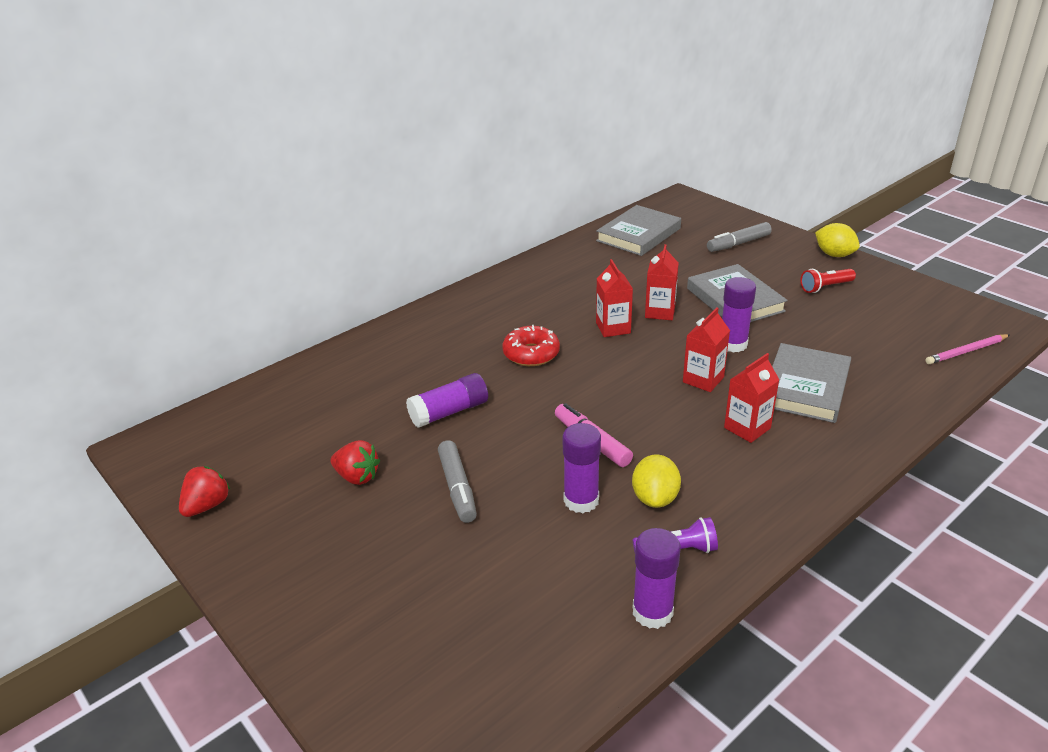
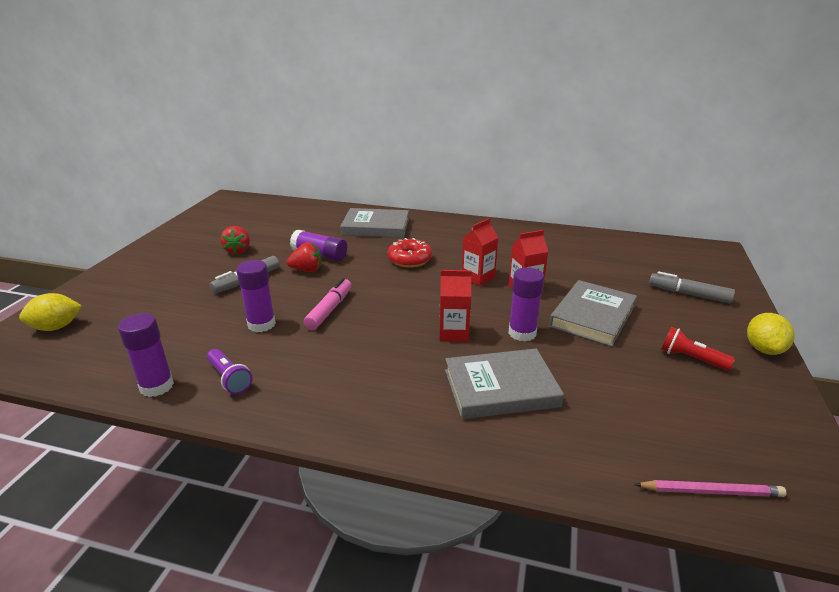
camera: 55 degrees right, 5 degrees down
red strawberry [179,466,230,517] -> red strawberry moved to [287,242,322,272]
grey book [596,205,681,256] -> grey book moved to [341,208,409,238]
yellow lemon [632,454,681,508] -> yellow lemon moved to [19,293,82,331]
red carton [724,353,779,443] -> none
pink pencil [925,334,1009,364] -> pink pencil turned 150 degrees clockwise [634,480,786,497]

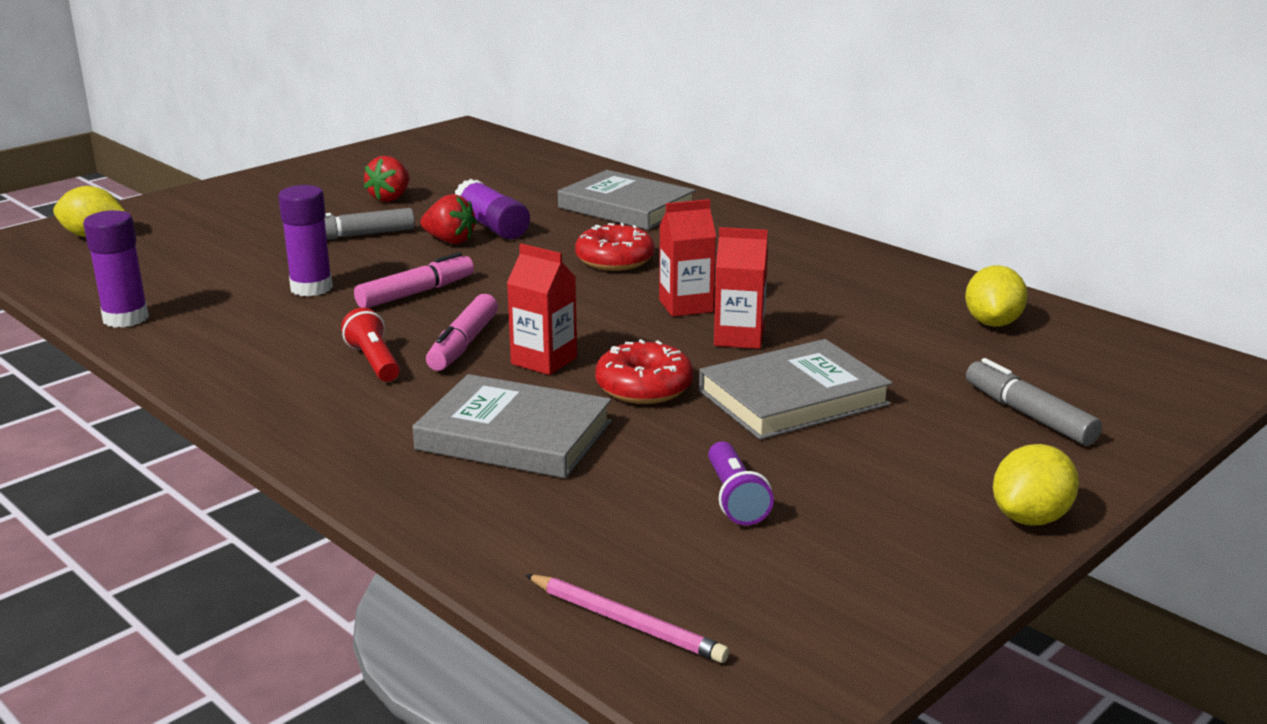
camera: 30 degrees right, 5 degrees down
purple flashlight [207,349,253,394] -> purple flashlight moved to [708,441,774,525]
purple glue stick [508,267,544,342] -> red donut [595,339,693,404]
red flashlight [661,327,735,371] -> red flashlight moved to [341,308,400,382]
none -> pink marker [426,294,498,371]
none -> yellow lemon [965,265,1028,327]

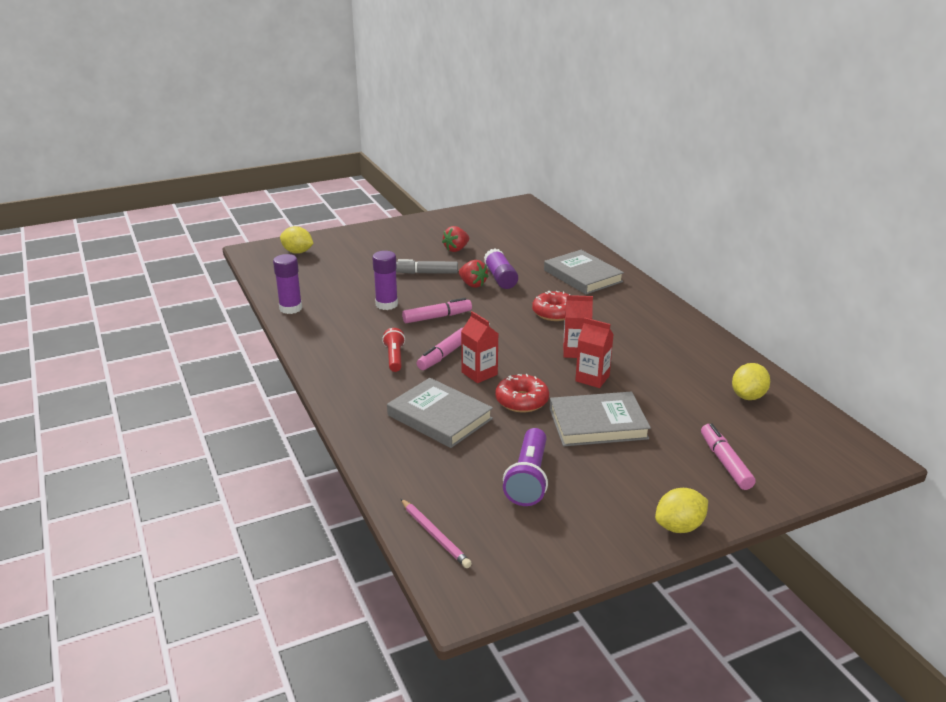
camera: 20 degrees right, 5 degrees up
purple flashlight [708,441,774,525] -> purple flashlight [503,428,548,506], size x1.55
grey marker [966,358,1102,446] -> pink marker [701,423,756,490]

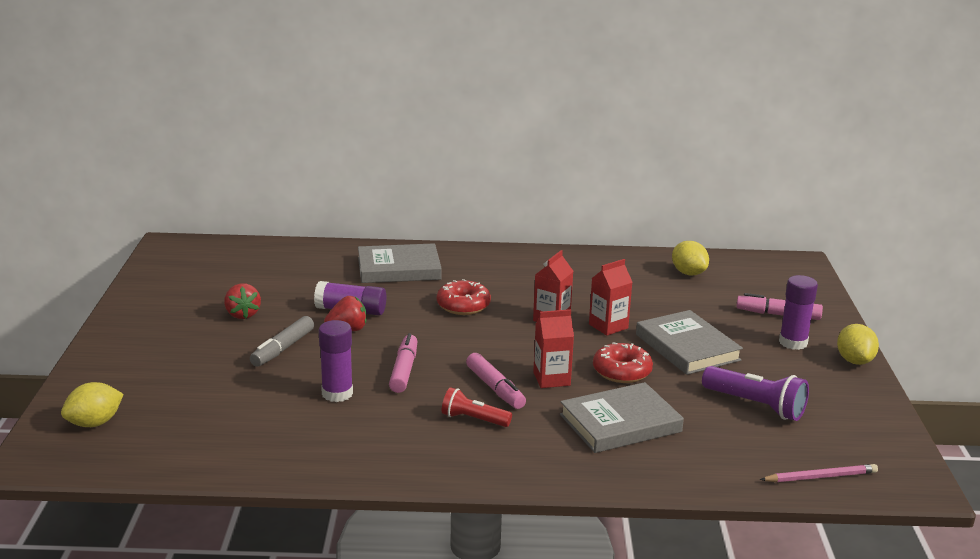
camera: 65 degrees left, 5 degrees down
purple glue stick [273,254,302,314] -> purple glue stick moved to [779,275,818,350]
grey book [550,392,651,446] -> grey book turned 45 degrees counterclockwise [636,310,743,375]

